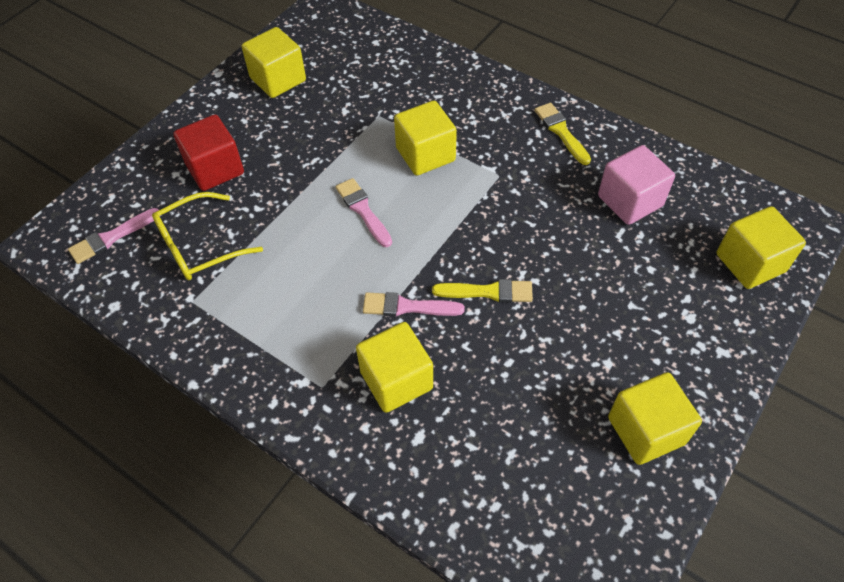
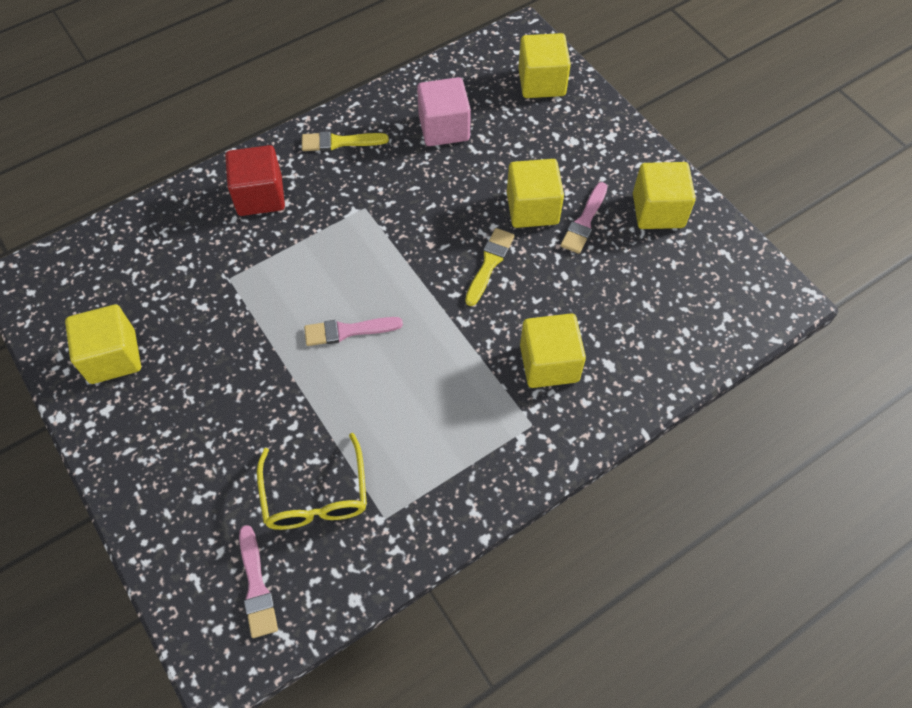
camera: 70 degrees left, 5 degrees up
red cube [173,115,244,191] -> red cube moved to [225,145,285,216]
pink brush [363,292,465,316] -> pink brush moved to [561,182,607,254]
yellow cube [394,101,457,176] -> yellow cube moved to [507,159,564,228]

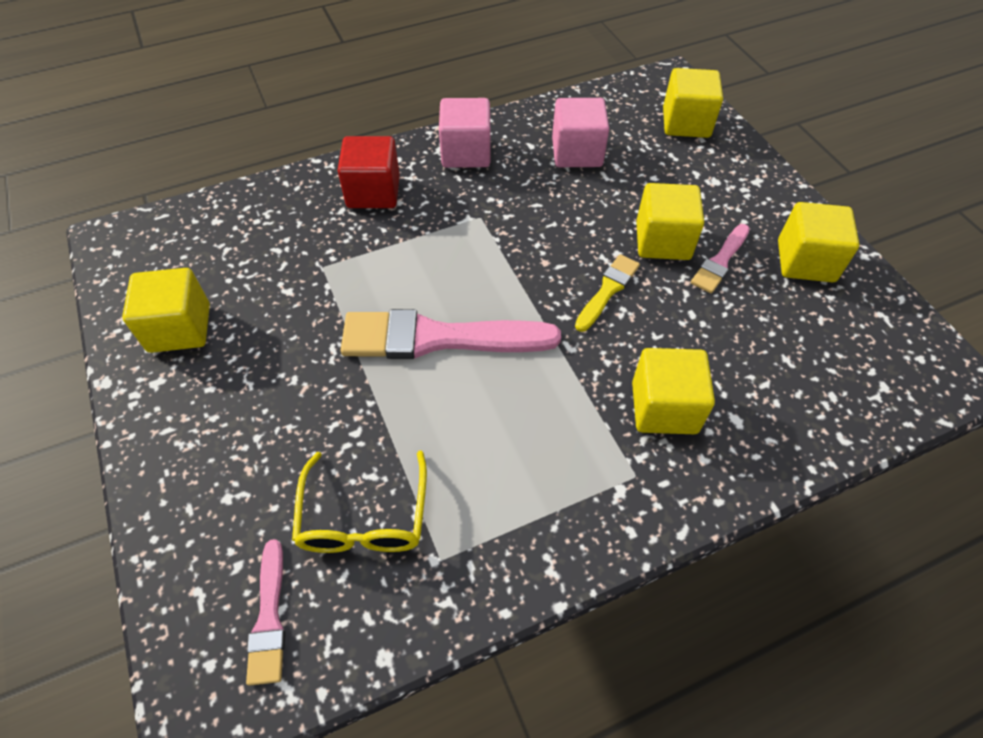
camera: 10 degrees right, 5 degrees down
yellow brush [302,131,389,151] -> pink cube [439,98,490,168]
pink brush [304,317,403,346] -> pink brush [340,309,561,359], size x1.95

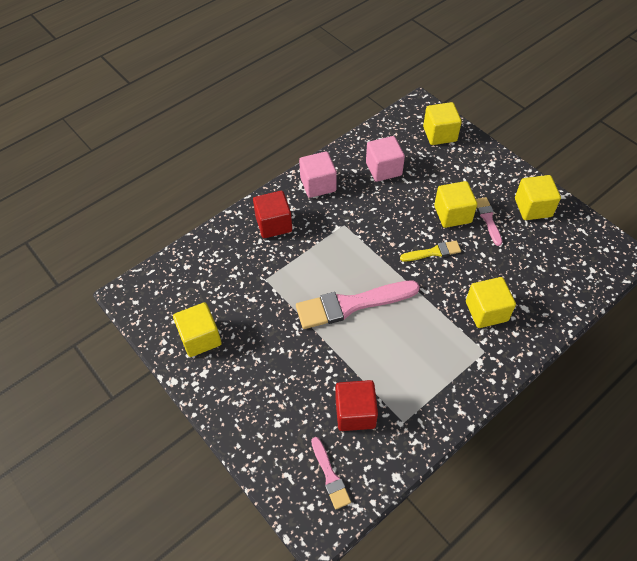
camera: 15 degrees left, 0 degrees up
yellow glasses [292,450,427,553] -> red cube [335,380,378,431]
yellow brush [575,254,640,332] -> yellow brush turned 60 degrees clockwise [400,240,461,262]
pink brush [691,224,750,293] -> pink brush turned 150 degrees clockwise [476,197,502,246]

